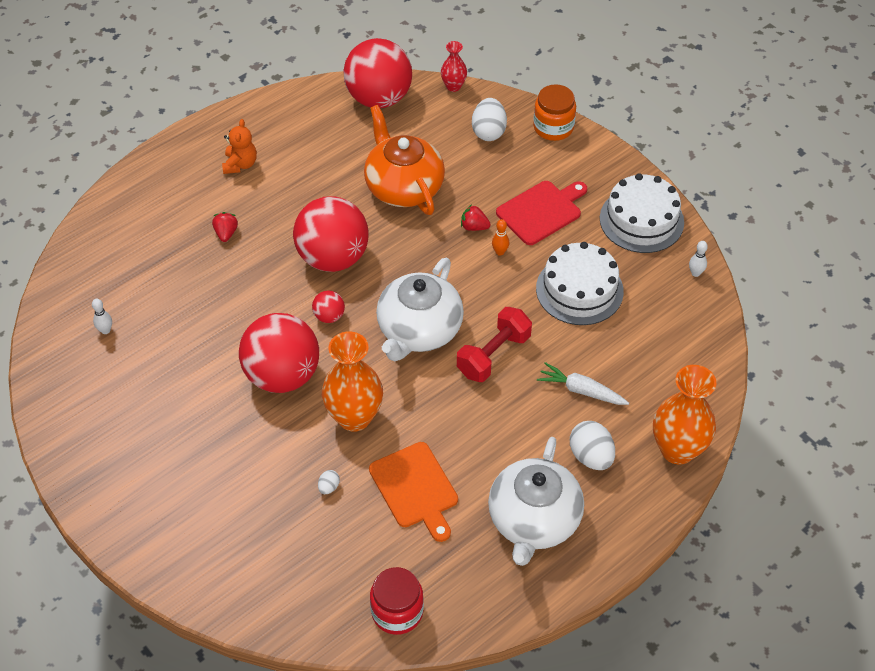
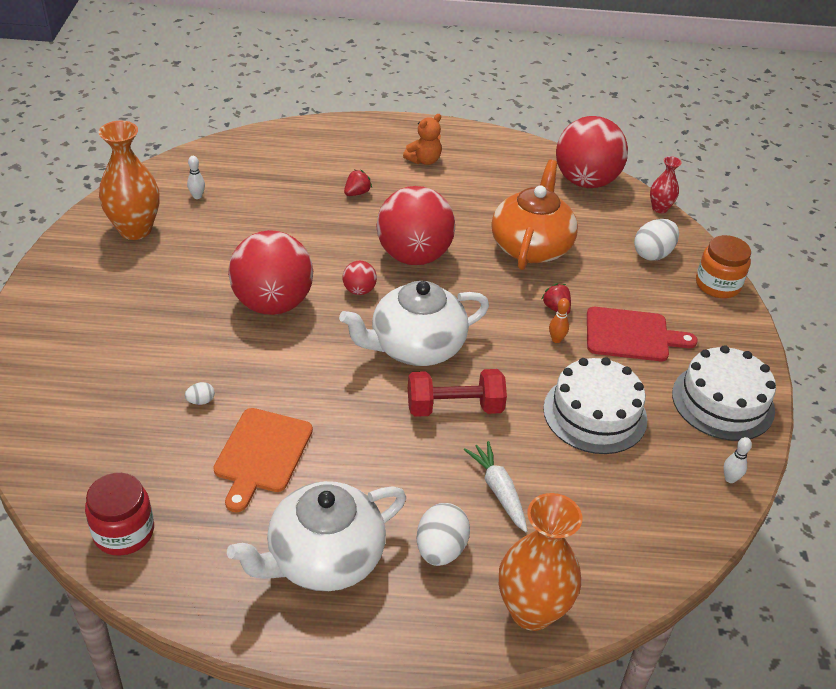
camera: 40 degrees right, 10 degrees down
orange vase [322,331,383,432] -> orange vase moved to [99,121,160,240]

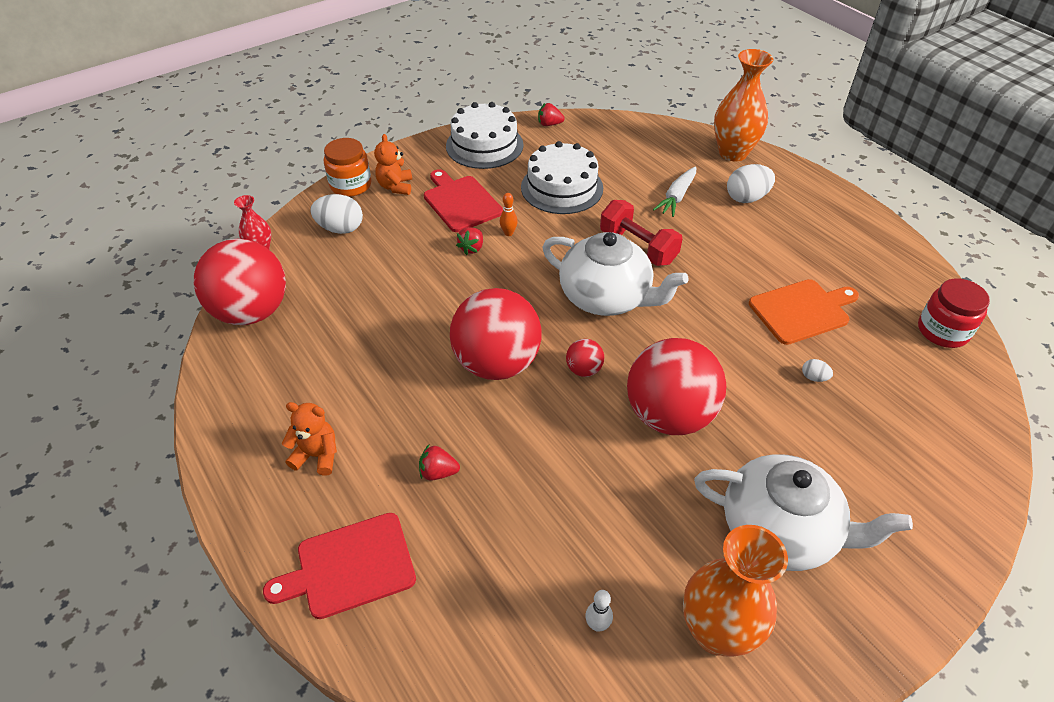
camera: 125 degrees left, 5 degrees up
white teapot [227,481,406,591] -> white teapot moved to [694,454,913,571]
orange teapot [491,160,578,270] -> none
white bowling pin [723,437,752,483] -> red strawberry [538,103,565,126]
none -> red cutting board [263,513,416,619]
none -> orange teddy bear [374,134,412,195]

